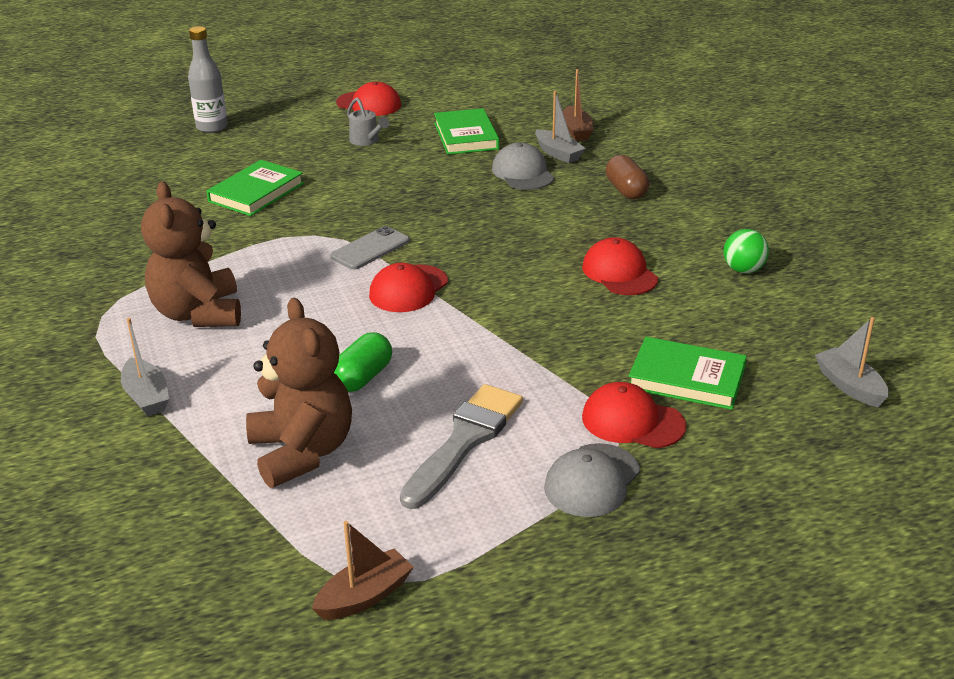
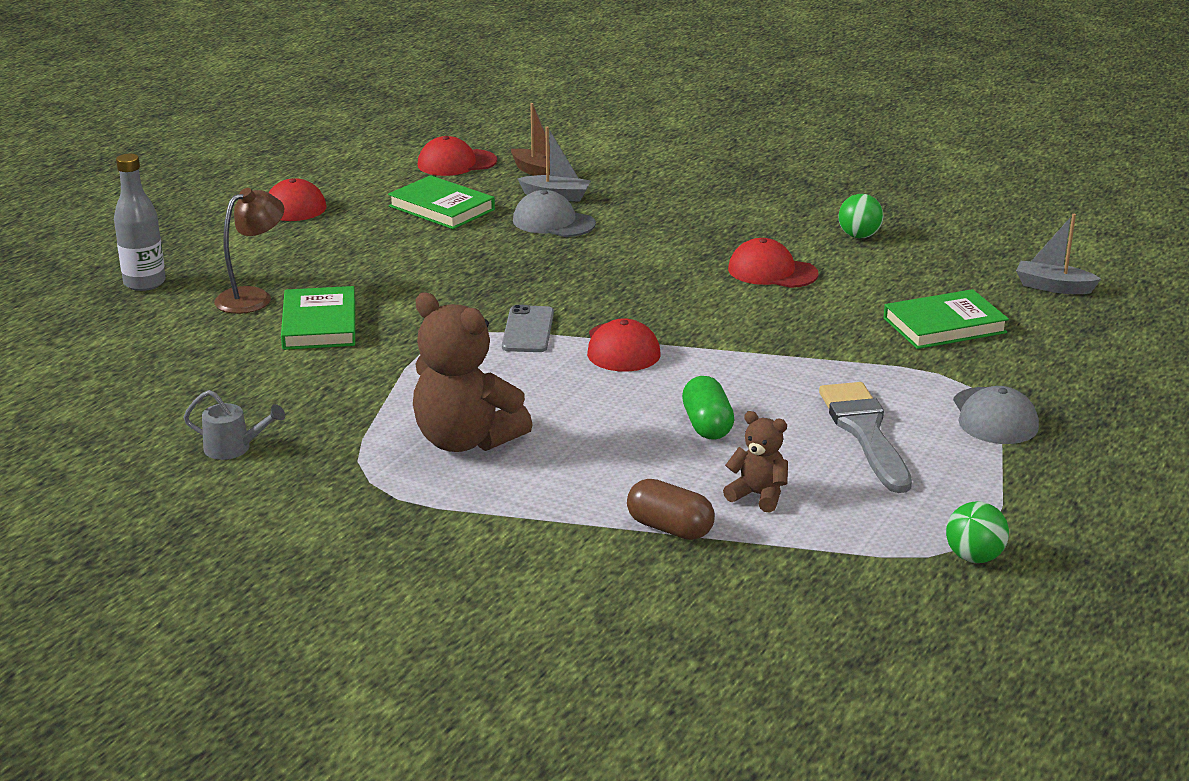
camera: 40 degrees left, 5 degrees down
grey boat [121,318,169,416] -> none
brown teddy bear [246,298,352,488] -> brown teddy bear [723,411,788,513], size x0.52
brown boat [312,521,414,620] -> green ball [946,501,1009,563]
grey watering can [347,97,389,146] -> grey watering can moved to [183,390,285,460]
red cap [582,382,686,448] -> red cap moved to [418,136,497,176]
brown capsule [606,155,649,199] -> brown capsule moved to [627,479,715,540]
none -> brown lamp [214,188,284,314]

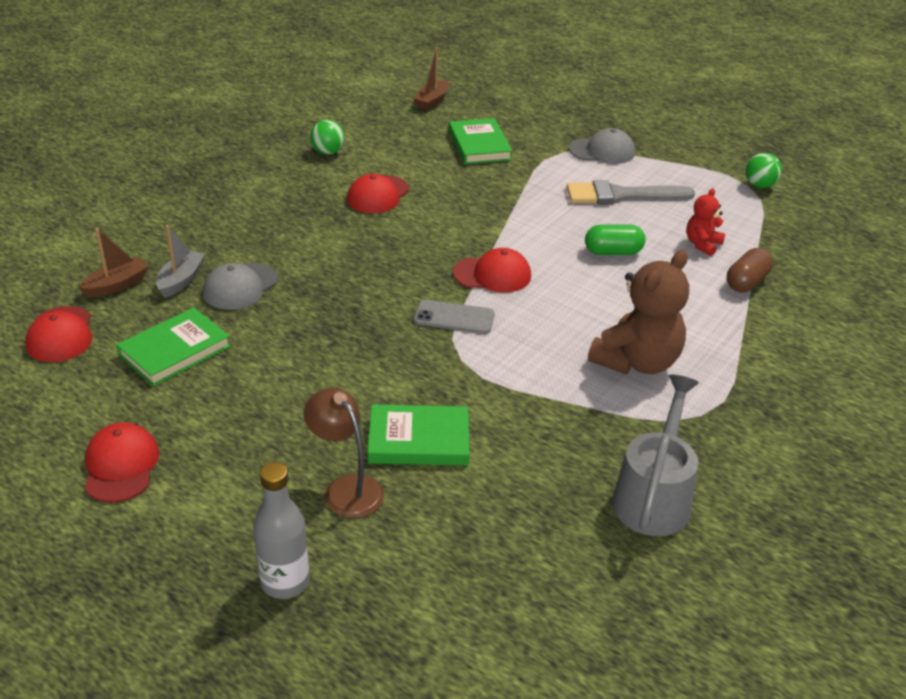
camera: 85 degrees left, 10 degrees up
grey watering can [183,390,285,460] -> grey watering can [612,375,699,536], size x1.90
brown teddy bear [723,411,788,513] -> red teddy bear [687,188,725,256]
grey boat [1016,214,1101,294] -> brown boat [413,48,449,110]

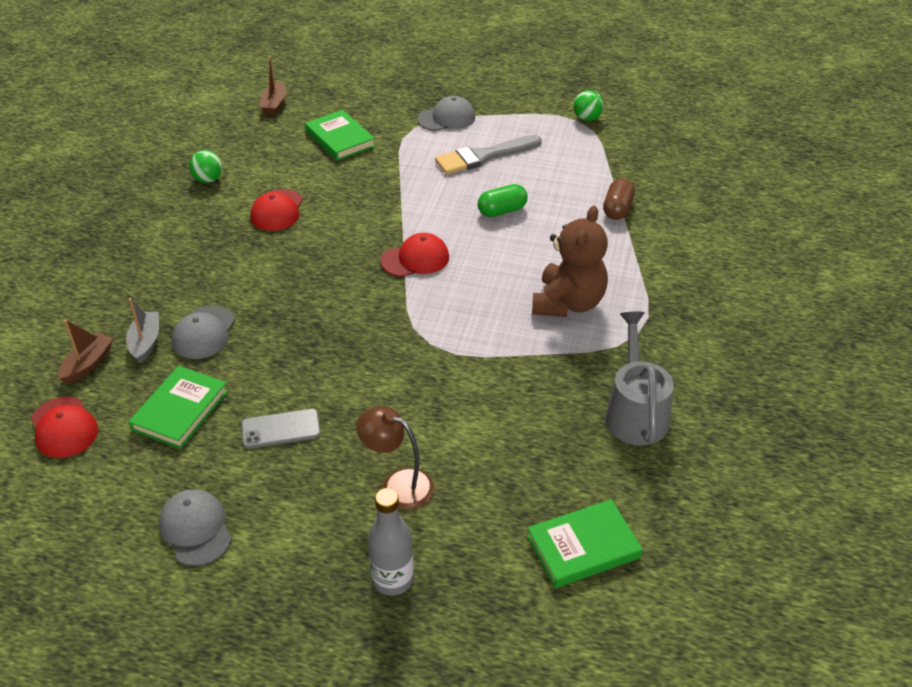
camera: 20 degrees left, 5 degrees up
red cap [85,422,159,502] -> grey cap [159,489,232,566]
green book [368,404,469,466] -> green book moved to [527,499,643,588]
grey phone [414,300,495,334] -> grey phone moved to [241,409,321,449]
red teddy bear [687,188,725,256] -> none

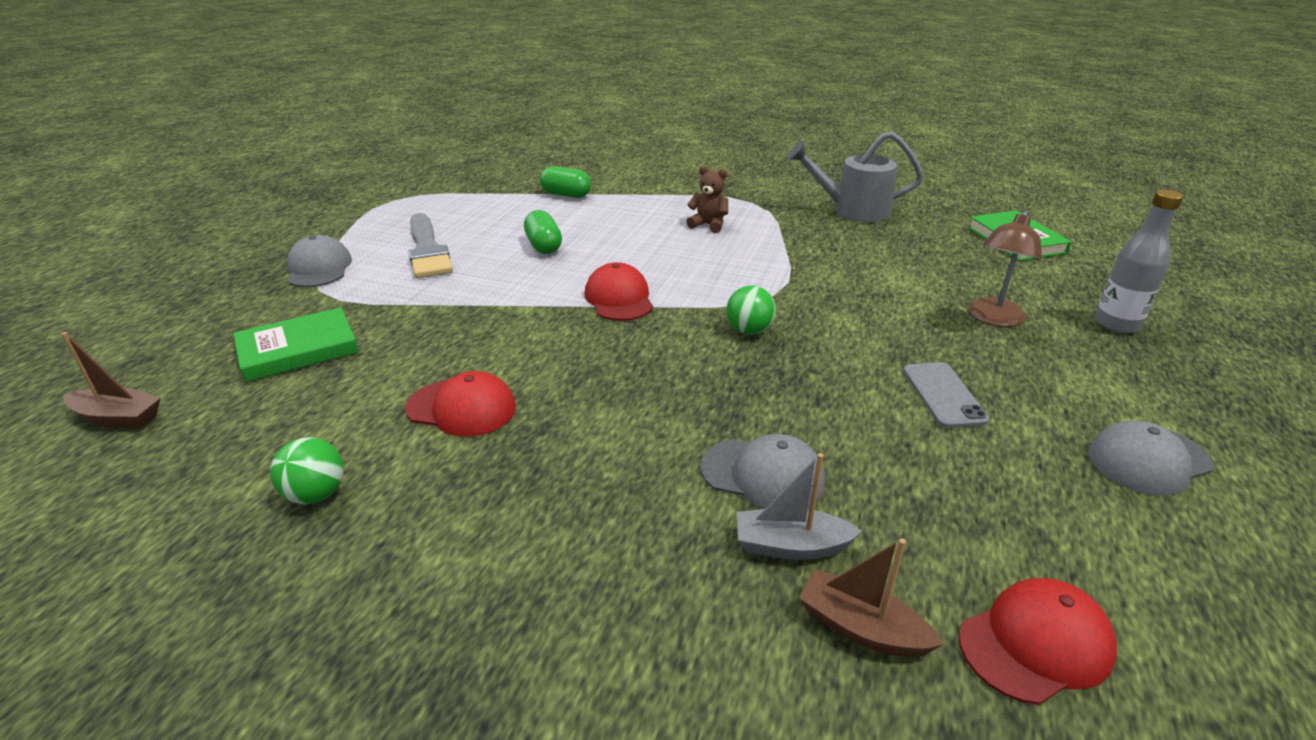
camera: 85 degrees left, 10 degrees down
green book [129,366,228,449] -> none
brown teddy bear [532,206,608,317] -> brown teddy bear [686,166,728,233], size x0.52
green ball [574,90,604,121] -> green ball moved to [727,285,776,335]
brown capsule [603,178,635,220] -> green capsule [540,166,591,198]

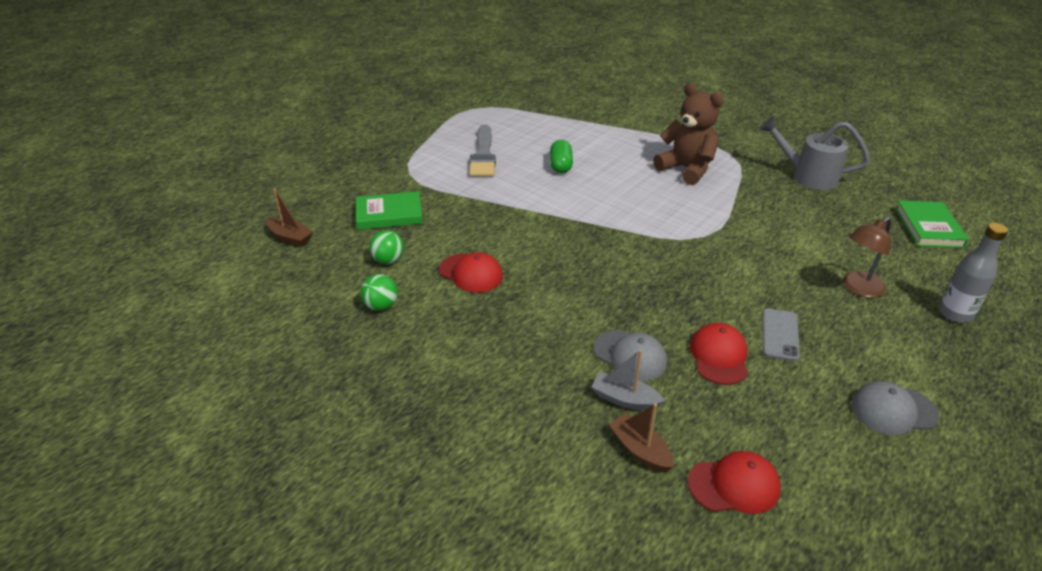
camera: 20 degrees right, 5 degrees up
grey cap [287,235,352,287] -> none
green capsule [540,166,591,198] -> none
red cap [585,262,653,321] -> red cap moved to [690,323,748,385]
brown teddy bear [686,166,728,233] -> brown teddy bear [653,83,724,185], size x1.93
green ball [727,285,776,335] -> green ball moved to [369,230,404,264]

